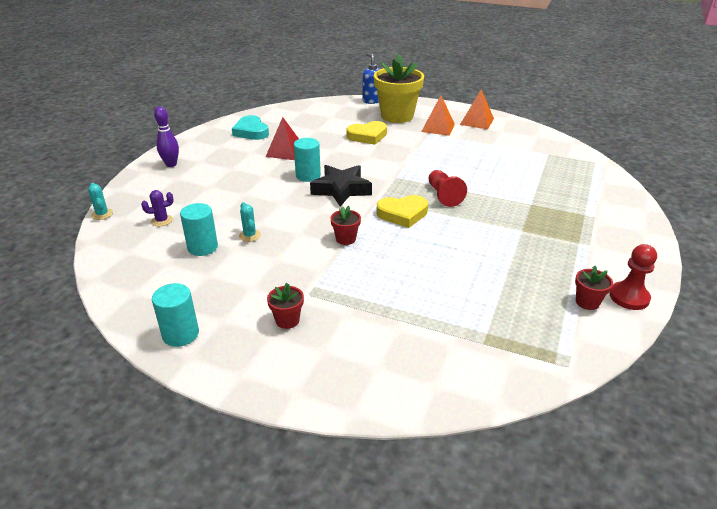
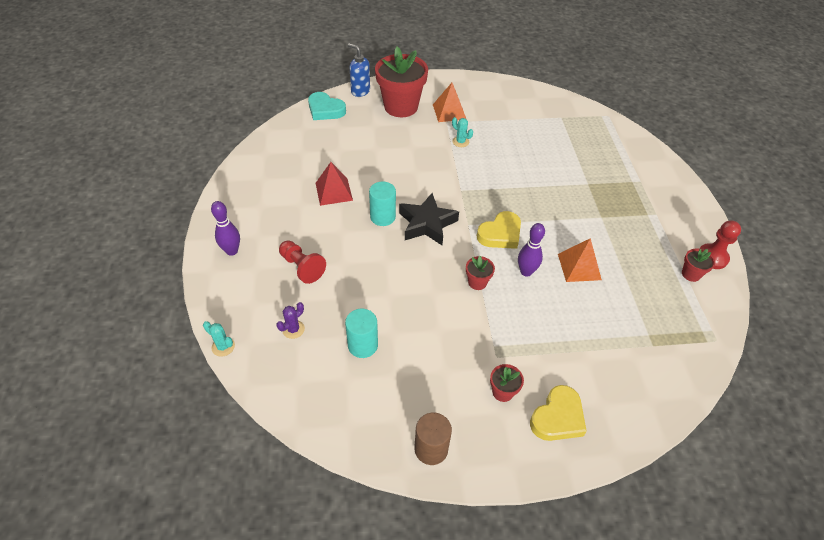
camera: 30 degrees left, 15 degrees up
turquoise cylinder [152,283,199,347] -> brown cylinder [414,413,452,465]
turquoise heart [232,115,269,140] -> turquoise heart moved to [308,92,346,120]
turquoise cactus [239,202,261,242] -> turquoise cactus moved to [452,117,473,147]
yellow heart [346,121,387,145] -> yellow heart moved to [530,385,587,441]
yellow flower pot [374,55,424,123] -> red flower pot [375,47,428,117]
red pawn [429,170,467,207] -> red pawn moved to [279,240,326,284]
orange pyramid [460,89,494,130] -> orange pyramid moved to [558,238,602,282]
none -> purple bowling pin [518,223,545,277]

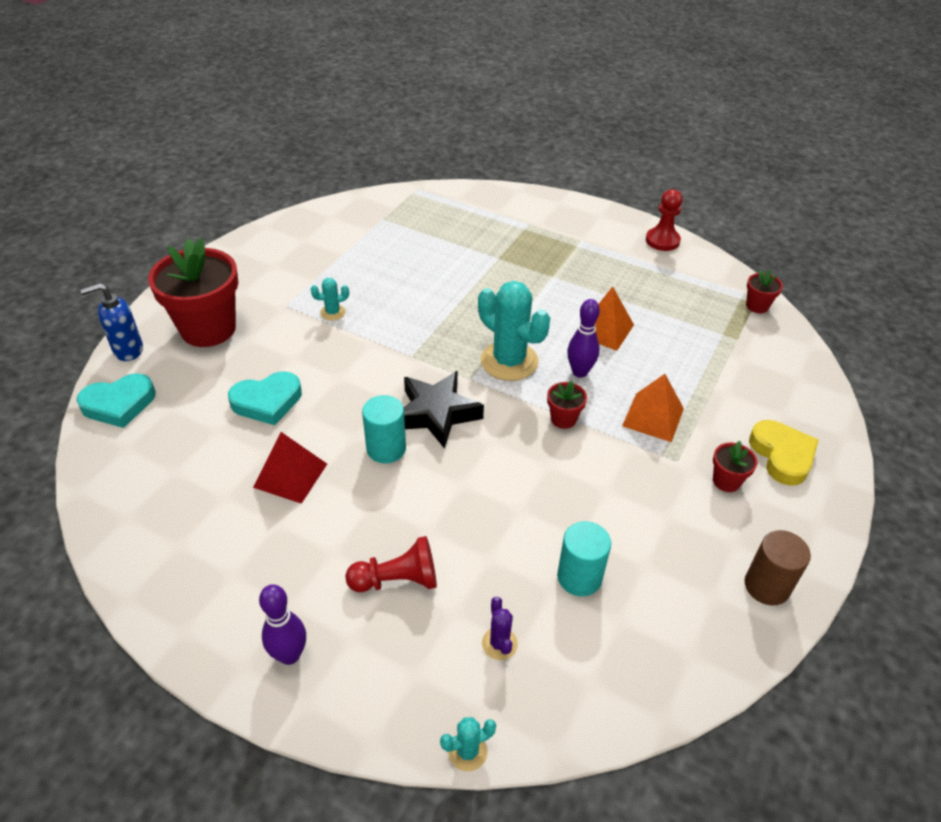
camera: 55 degrees left, 5 degrees down
orange pyramid [433,83,467,122] -> orange pyramid moved to [622,374,684,442]
yellow heart [477,211,521,249] -> turquoise cactus [478,281,550,381]
red flower pot [682,249,715,282] -> red flower pot moved to [746,269,783,313]
none -> turquoise heart [228,371,302,425]

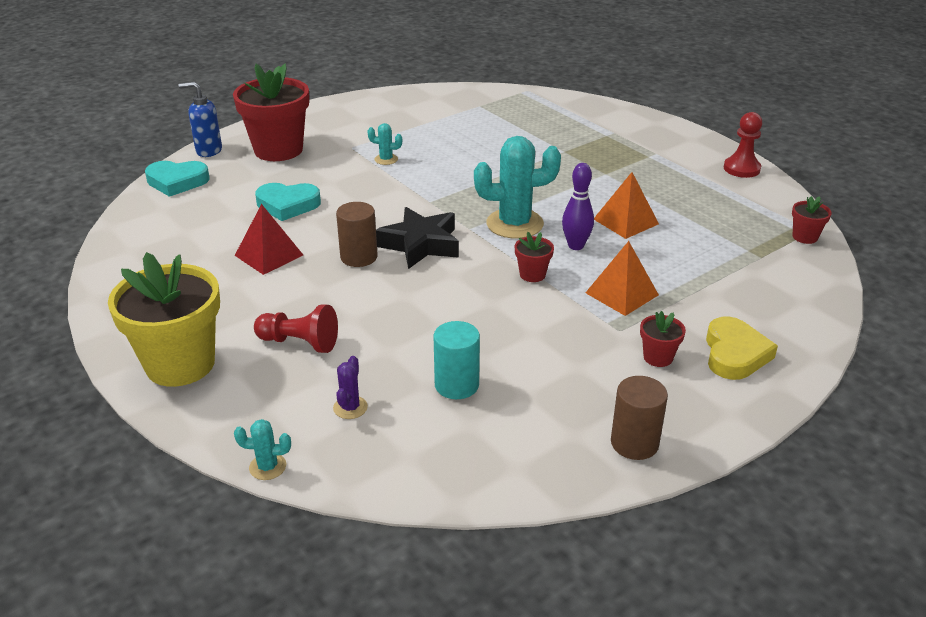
camera: 25 degrees right, 10 degrees down
purple bowling pin [259,584,306,665] -> yellow flower pot [108,252,220,387]
turquoise cylinder [362,395,406,463] -> brown cylinder [336,202,378,267]
turquoise cactus [478,281,550,381] -> turquoise cactus turned 75 degrees counterclockwise [474,136,561,239]

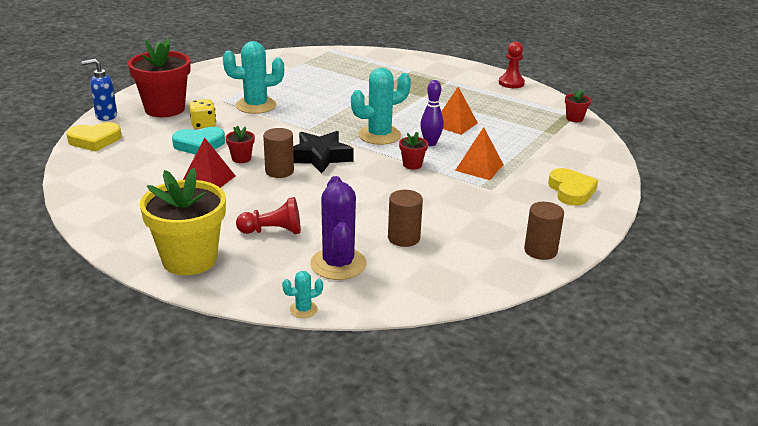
camera: 20 degrees left, 5 degrees down
turquoise heart [145,161,210,197] -> yellow heart [66,122,122,151]
purple cactus [333,356,368,419] -> purple cactus [310,176,367,280], size x2.18
turquoise cactus [368,123,402,165] -> turquoise cactus [223,41,284,114], size x2.18
turquoise cylinder [433,321,480,399] -> brown cylinder [388,190,423,247]
red flower pot [640,311,686,367] -> red flower pot moved to [225,126,255,163]
none -> yellow dice [189,99,216,129]

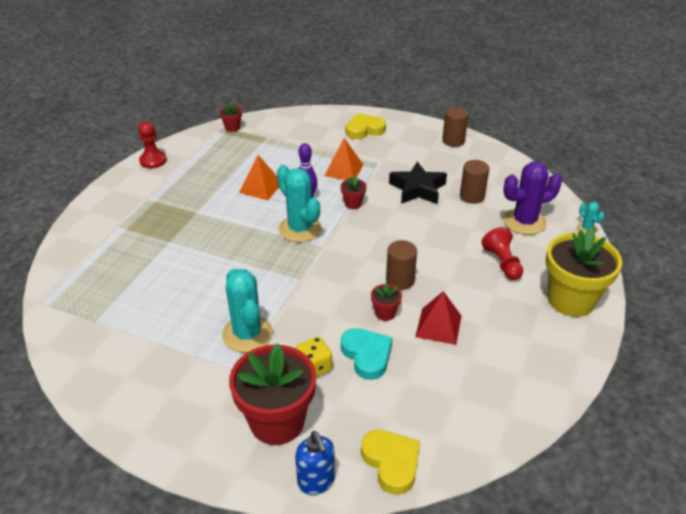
camera: 100 degrees left, 10 degrees up
black star [293,131,354,174] -> black star moved to [389,162,447,204]

